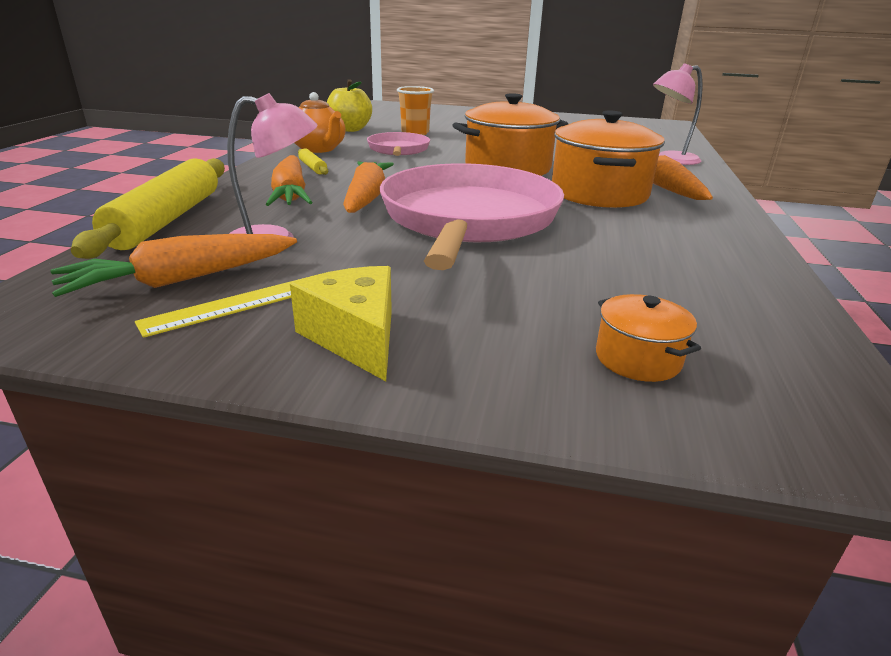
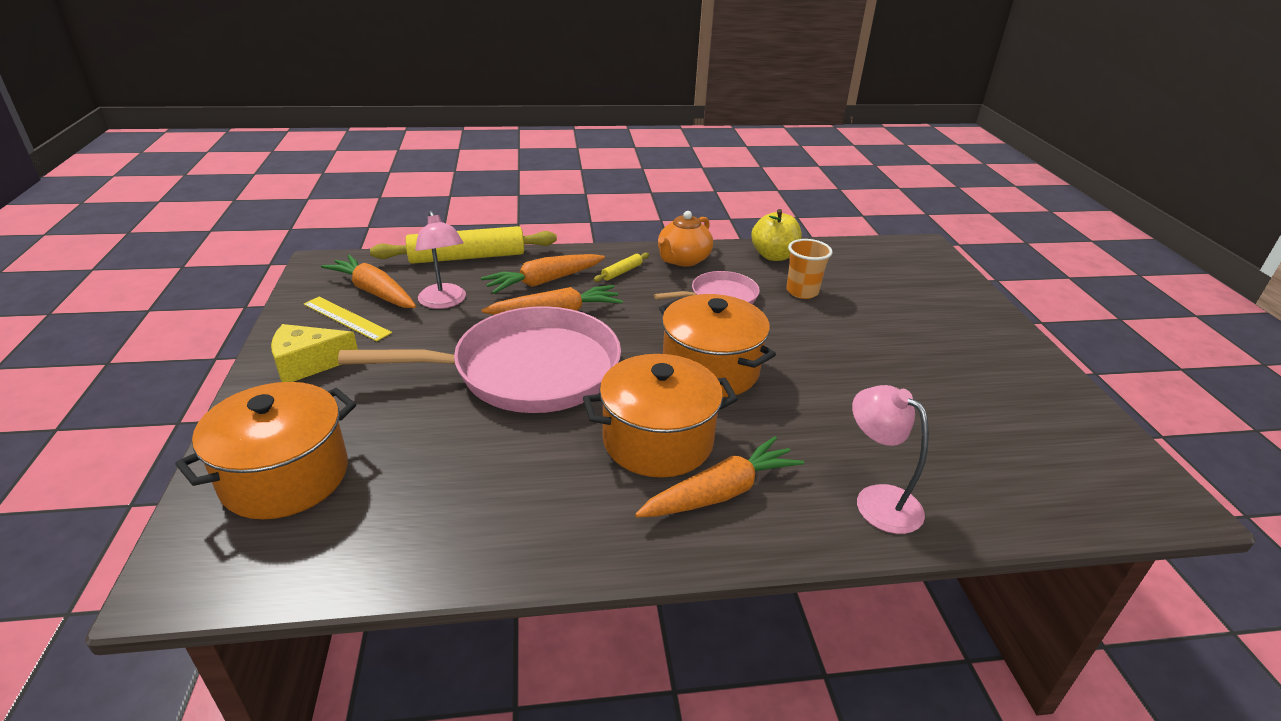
camera: 70 degrees right, 5 degrees up
yellow cheese [290,266,392,381] -> yellow cheese turned 150 degrees counterclockwise [271,324,358,382]
orange pot [596,294,701,382] -> orange pot [175,382,356,520], size x2.09

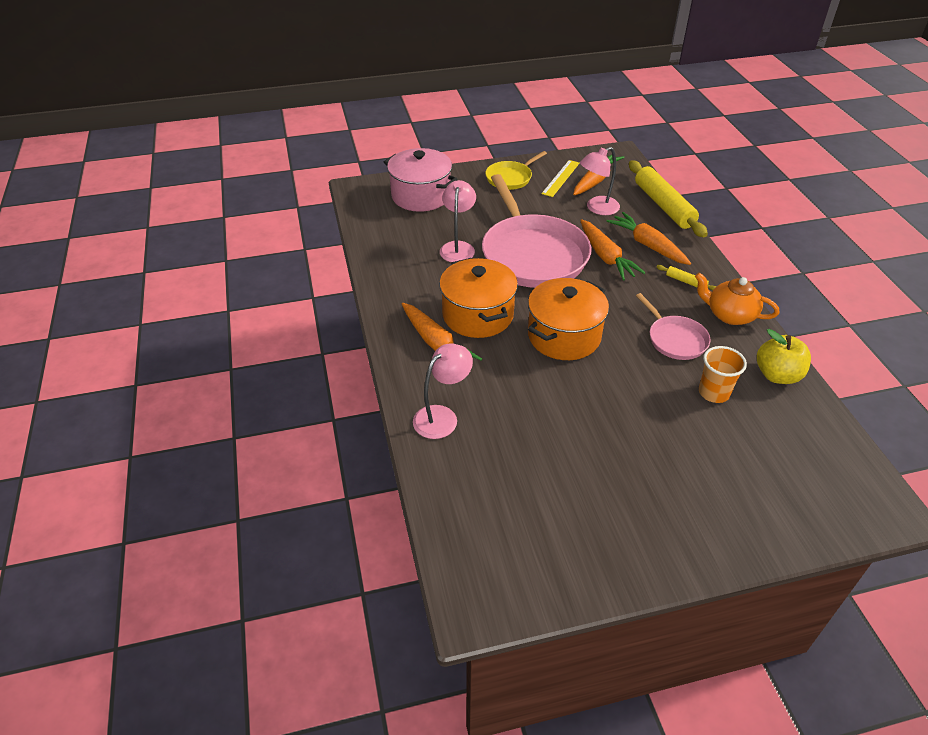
camera: 85 degrees right, 10 degrees up
orange pot [175,382,356,520] -> pink pot [384,148,458,212]
yellow cheese [271,324,358,382] -> yellow pan [485,151,547,190]
none -> pink lamp [440,180,476,262]

